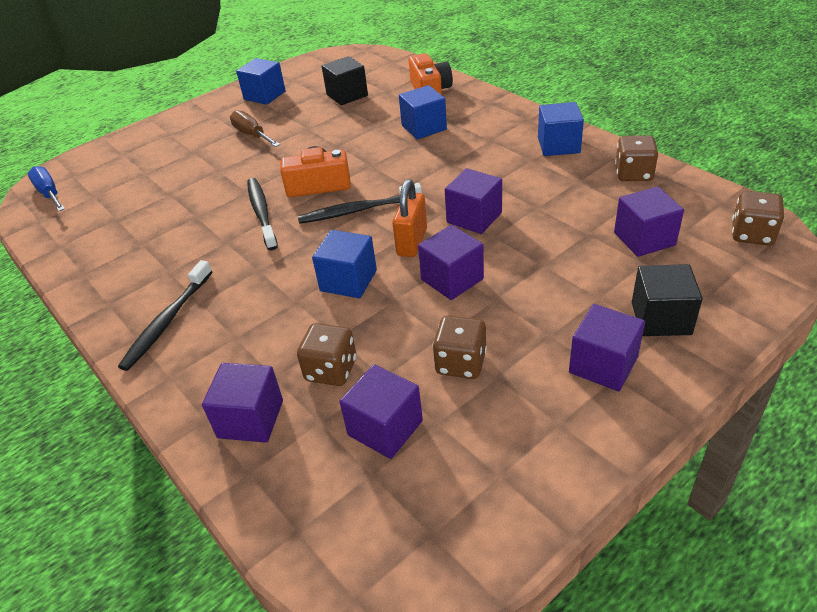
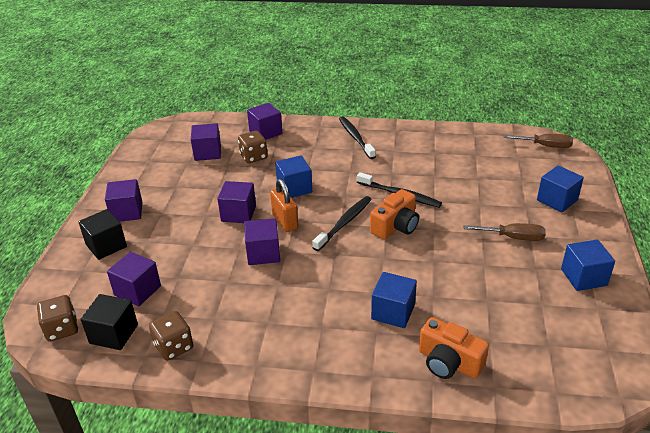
camera: 135 degrees right, 5 degrees down
blue screwdriver [28,166,65,211] -> brown screwdriver [504,134,573,148]
black cube [322,56,368,105] -> black cube moved to [81,294,138,350]
brown dice [433,316,487,379] -> none
blue cube [538,102,584,156] -> blue cube moved to [537,165,584,212]

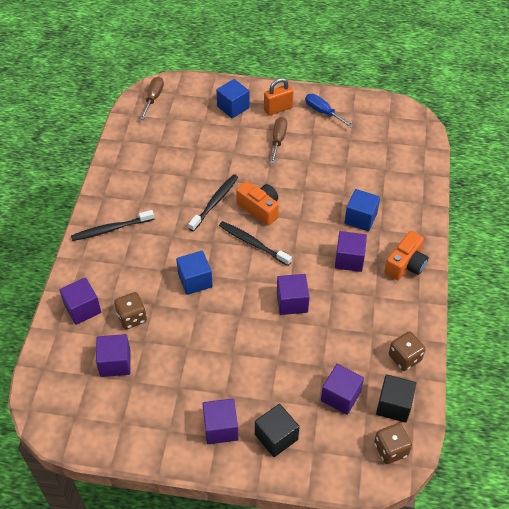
camera: 90 degrees left, 15 degrees up
purple cube [217,181,256,223] -> purple cube moved to [335,231,367,272]
orange padlock [270,179,298,232] -> orange padlock moved to [264,78,294,115]
orange camera [419,317,489,379] -> orange camera moved to [384,231,428,280]
blue cube [561,240,615,291] -> blue screwdriver [305,94,354,127]

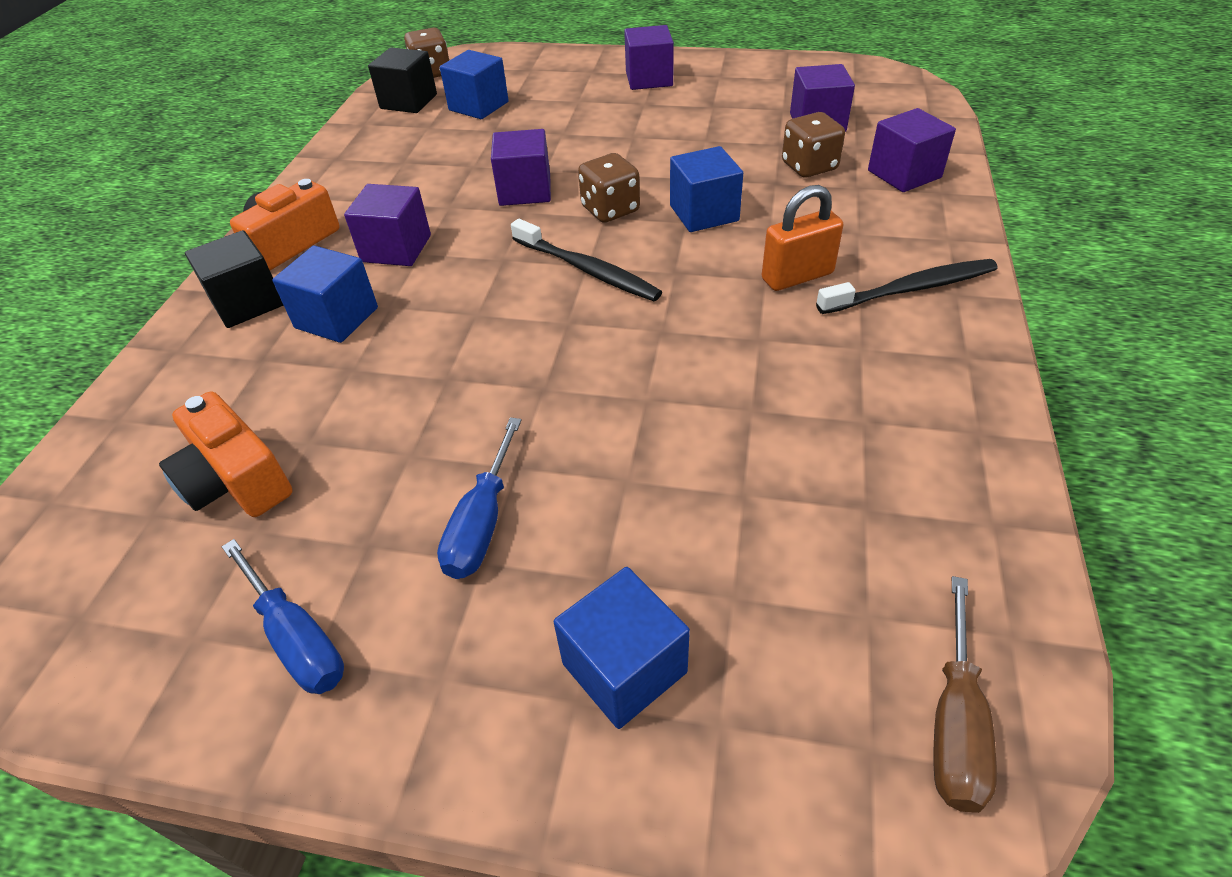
camera: 175 degrees left, 5 degrees down
black toothbrush [188,174,238,232] -> none
orange camera [236,181,279,226] -> orange camera moved to [159,391,293,517]
black cube [255,404,300,457] -> black cube moved to [185,230,284,328]
orange padlock [264,78,294,115] -> orange padlock moved to [762,185,843,291]
brown screwdriver [270,117,287,164] -> blue screwdriver [437,417,522,579]
purple cube [321,364,364,415] -> blue cube [440,50,509,119]
brown dice [389,331,426,371] -> brown dice moved to [578,153,640,223]

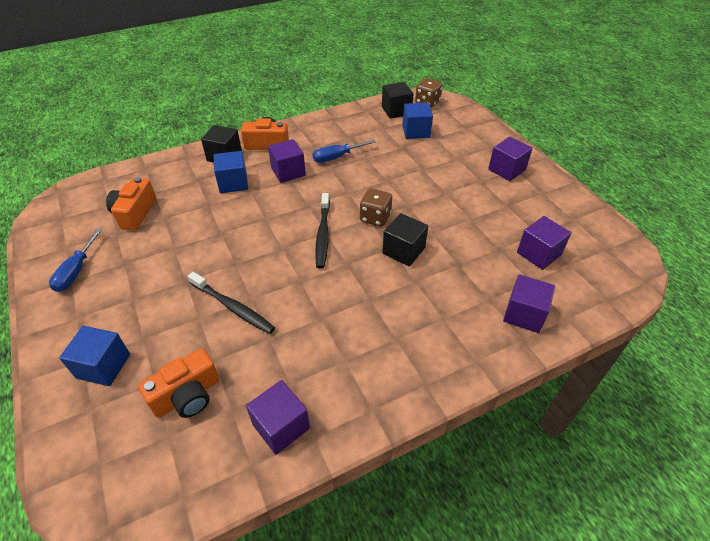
camera: 50 degrees right, 0 degrees up
blue screwdriver [437,417,522,579] -> blue screwdriver moved to [313,140,376,163]
purple cube [491,129,551,206] -> purple cube moved to [246,380,310,455]
blue cube [670,146,743,232] -> black cube [382,213,428,266]
orange padlock [762,185,843,291] -> none
brown dice [782,112,845,178] -> none
black toothbrush [816,259,998,314] -> black toothbrush moved to [188,272,275,334]
brown screwdriver [934,576,997,813] -> none
none -> orange camera [138,348,219,418]

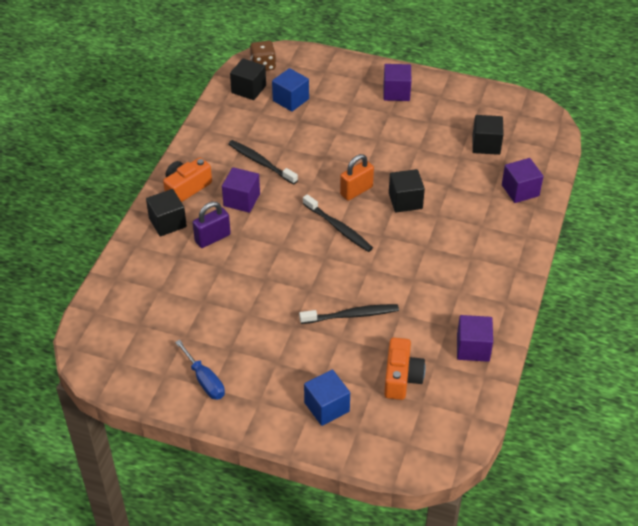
camera: 45 degrees left, 0 degrees up
orange camera [106,177,156,230] -> none
blue cube [214,151,248,193] -> purple padlock [193,202,231,248]
blue screwdriver [313,140,376,163] -> black toothbrush [228,140,298,184]
brown dice [360,188,392,227] -> orange padlock [340,154,374,201]
purple cube [517,216,571,270] -> black cube [472,115,504,155]

